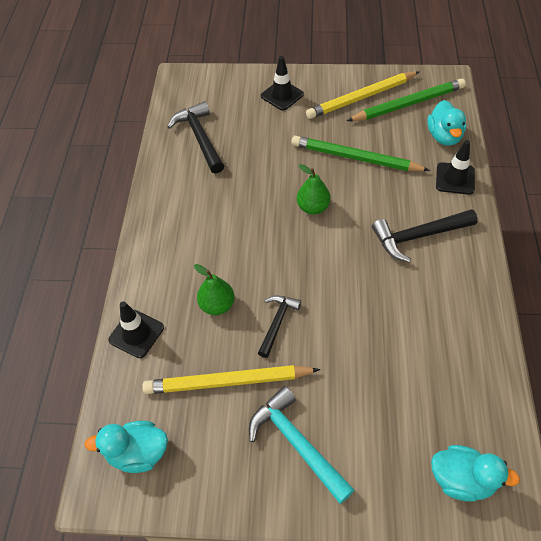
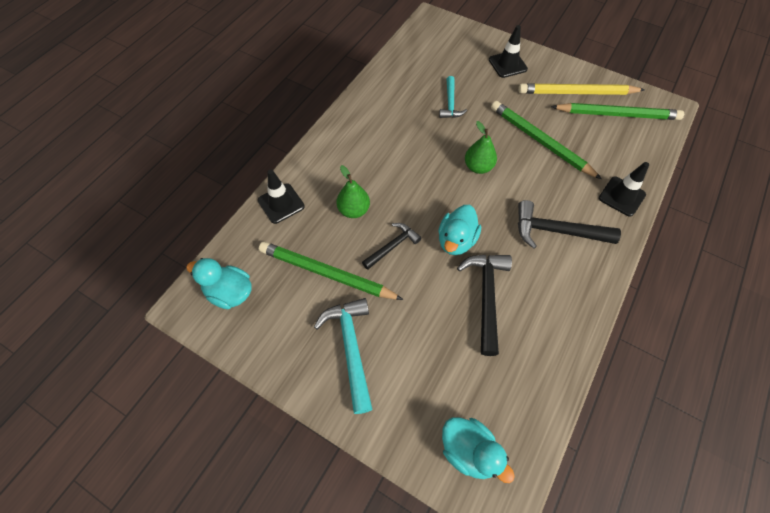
camera: 25 degrees right, 5 degrees up
yellow pencil [142,365,320,394] -> green pencil [259,241,404,300]
black hammer [168,101,224,173] -> black hammer moved to [457,255,512,356]
turquoise duck [427,100,466,146] -> turquoise duck moved to [438,205,481,255]
none -> turquoise hammer [439,76,467,118]

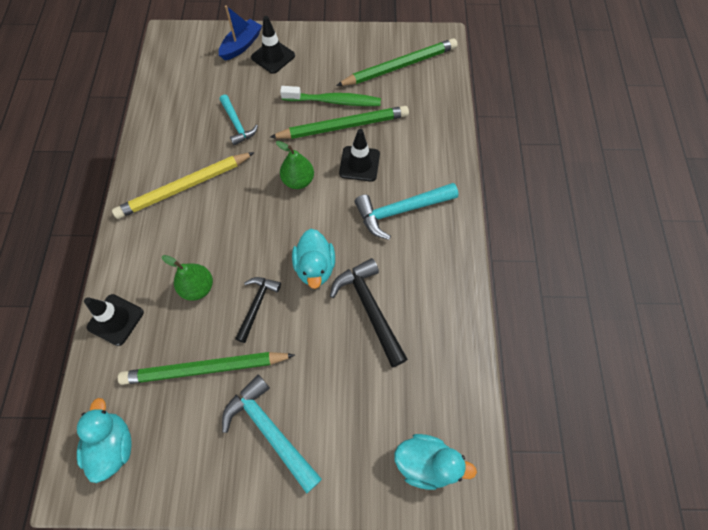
camera: 30 degrees left, 5 degrees up
turquoise duck [186,258,252,309] -> turquoise duck turned 90 degrees clockwise [77,398,131,483]
green pencil [491,101,602,179] -> green pencil turned 150 degrees clockwise [270,106,409,139]
yellow pencil [518,83,645,95] -> yellow pencil moved to [112,152,255,219]
black hammer [518,200,621,249] -> turquoise hammer [354,183,458,240]
black traffic cone [599,162,649,217] -> black traffic cone moved to [339,129,380,182]
none -> blue boat [219,5,262,61]
none -> green toothbrush [280,86,381,106]

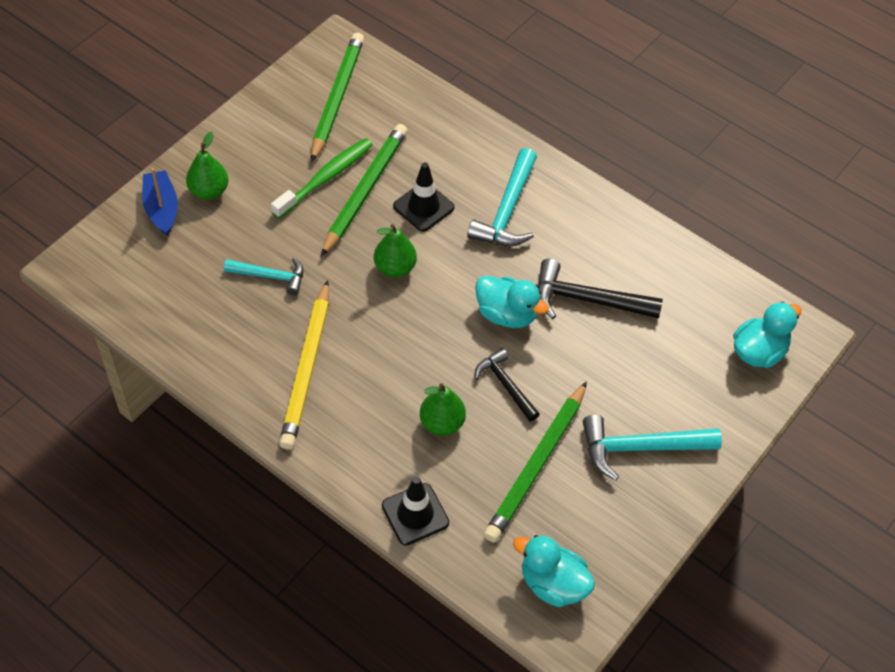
camera: 55 degrees left, 10 degrees down
black traffic cone [251,16,295,74] -> green pear [186,131,229,200]

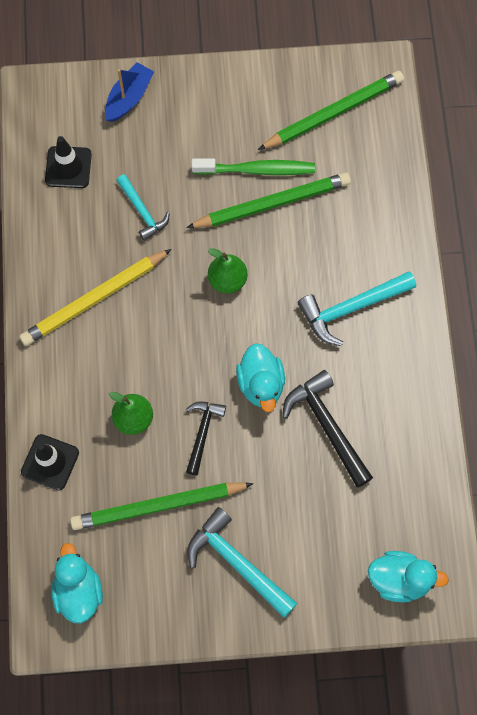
camera: 50 degrees right, 15 degrees up
green pear [186,131,229,200] -> none
black traffic cone [393,162,455,232] -> black traffic cone moved to [45,136,92,188]

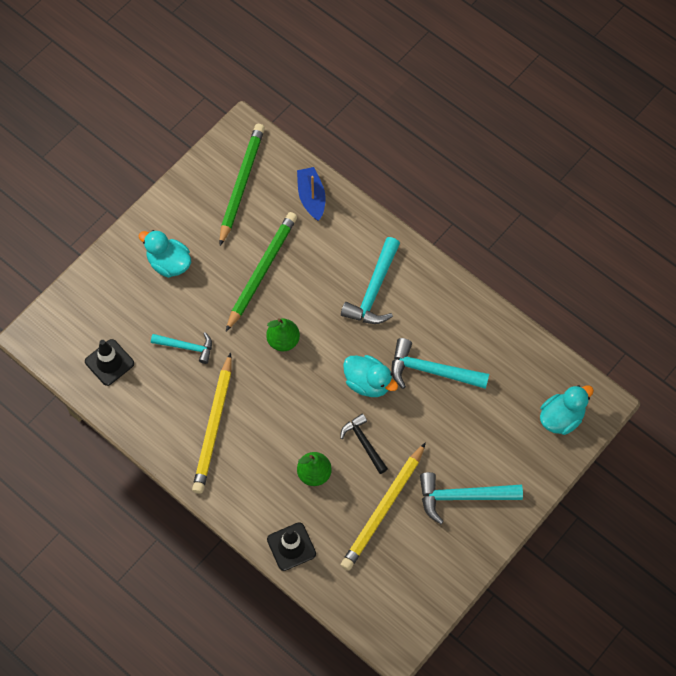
camera: 45 degrees left, 5 degrees down
turquoise duck [51,543,103,623] -> turquoise duck moved to [139,230,191,278]
green pencil [70,482,254,530] -> yellow pencil [341,442,426,571]
blue boat [105,62,154,122] -> blue boat moved to [297,167,326,221]
green toothbrush [192,159,315,175] -> none
black hammer [283,370,373,488] -> turquoise hammer [391,338,489,389]

